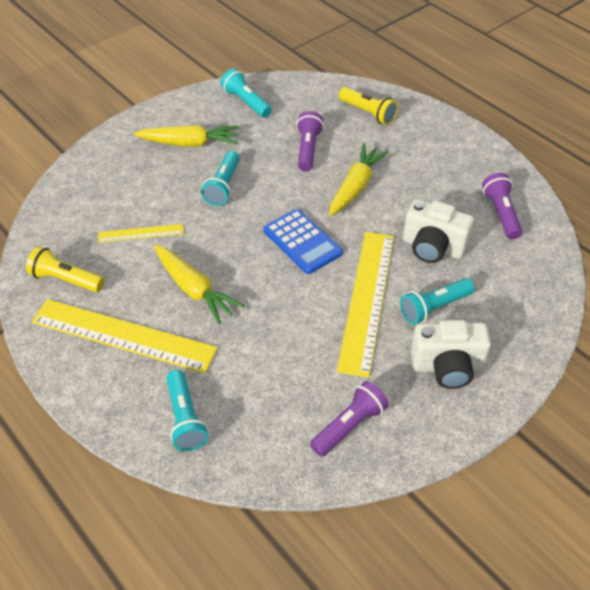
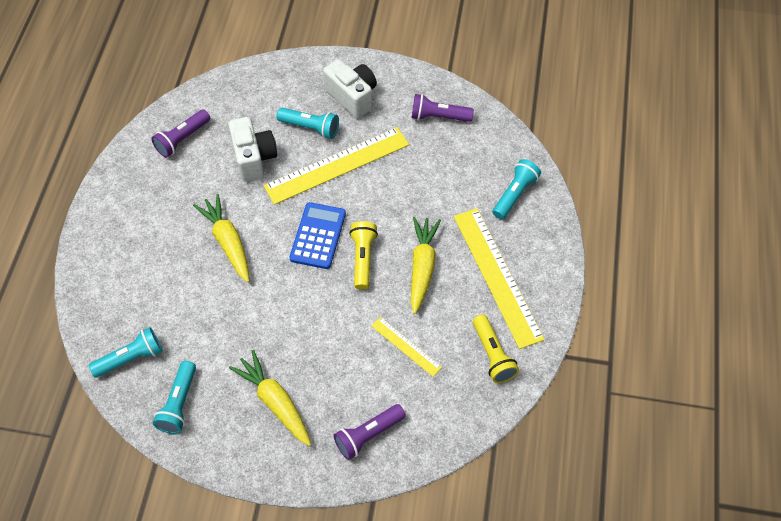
camera: 130 degrees left, 10 degrees up
turquoise flashlight [201,151,240,206] -> turquoise flashlight moved to [88,327,163,378]
purple flashlight [296,111,324,171] -> purple flashlight moved to [333,404,406,460]
yellow carrot [329,143,389,216] -> yellow carrot turned 75 degrees clockwise [193,194,249,282]
yellow flashlight [339,87,398,125] -> yellow flashlight moved to [349,221,378,290]

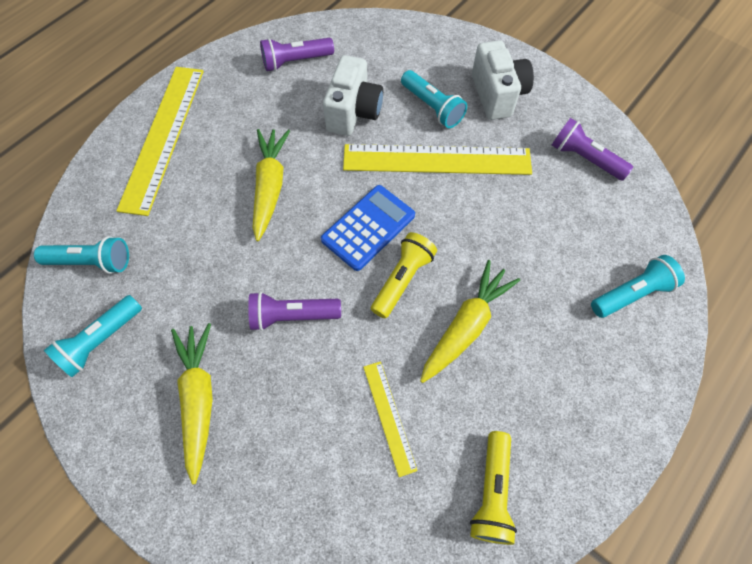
camera: 30 degrees right, 5 degrees up
purple flashlight [333,404,406,460] -> purple flashlight moved to [248,292,341,331]
yellow ruler [454,208,545,349] -> yellow ruler moved to [116,67,204,216]

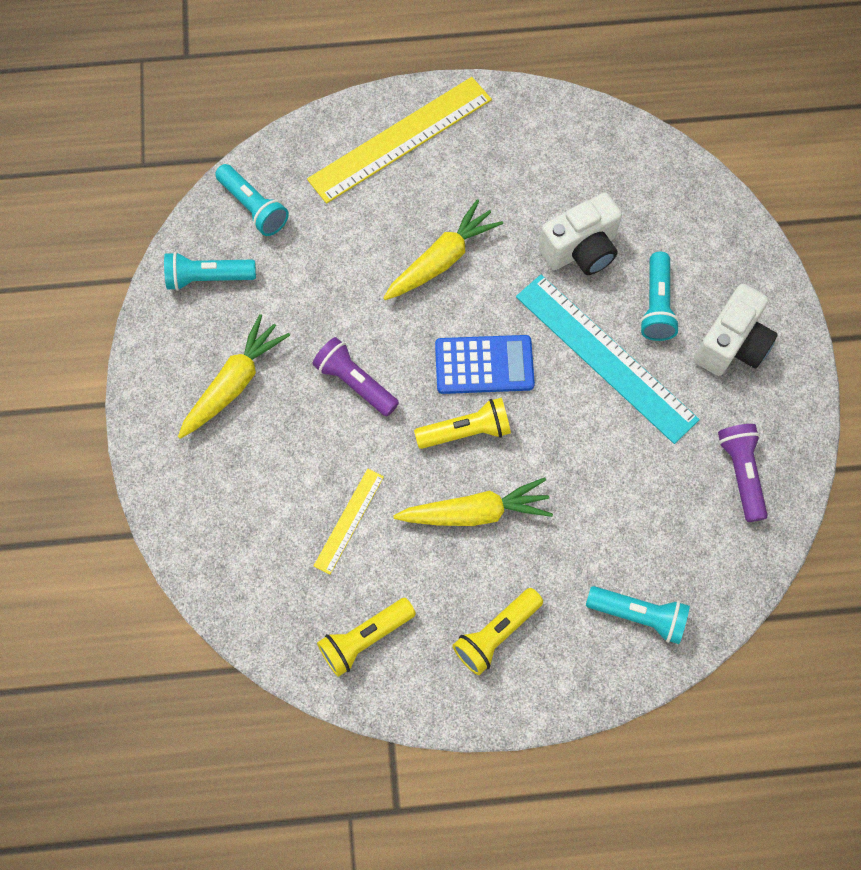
camera: 45 degrees right, 5 degrees up
purple flashlight [260,38,334,71] -> none
yellow ruler [343,144,532,175] -> turquoise ruler [516,275,700,444]
none -> yellow flashlight [452,588,543,675]

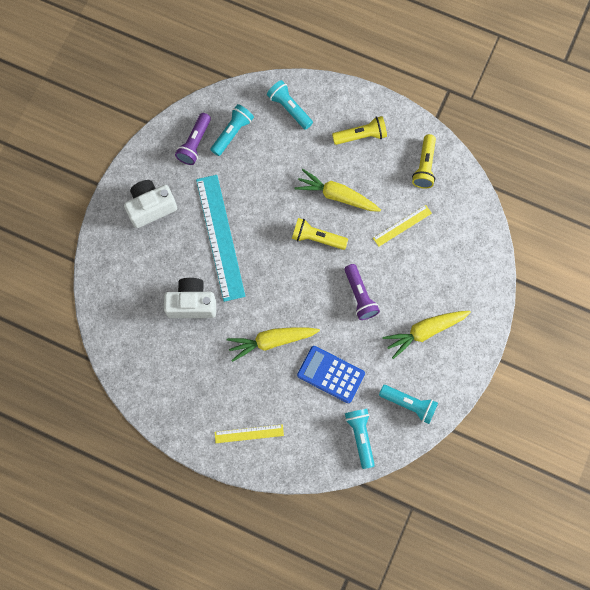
camera: 150 degrees left, 5 degrees up
yellow ruler [307,77,492,204] -> yellow ruler [215,424,284,443], size x0.49
yellow flashlight [317,598,416,677] -> yellow flashlight turned 105 degrees clockwise [412,134,436,189]
blue calculator [435,335,535,394] -> blue calculator moved to [297,346,365,403]
turquoise flashlight [640,252,680,341] -> turquoise flashlight moved to [210,104,254,156]

